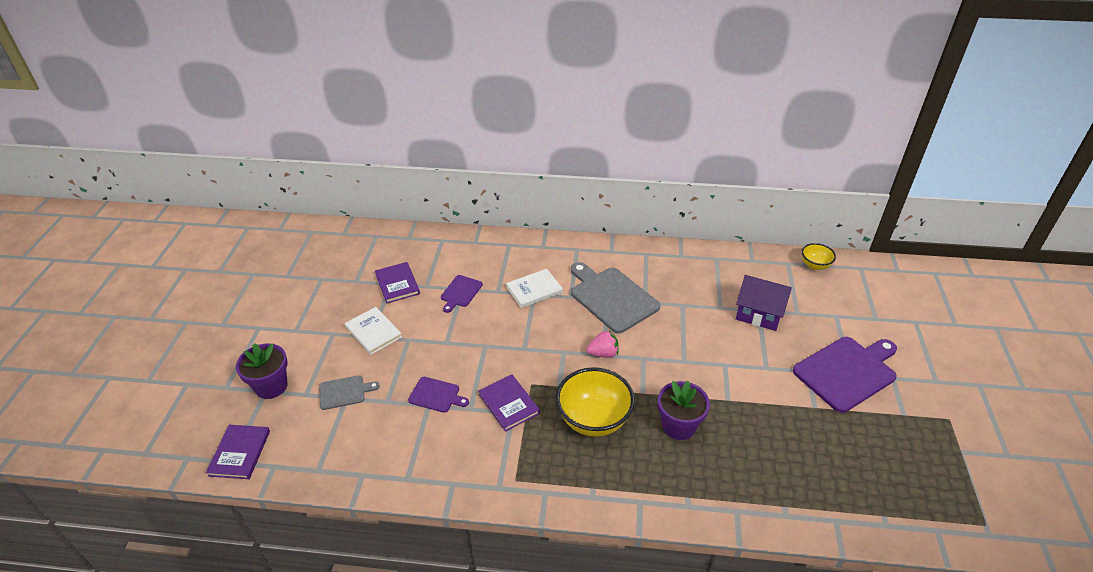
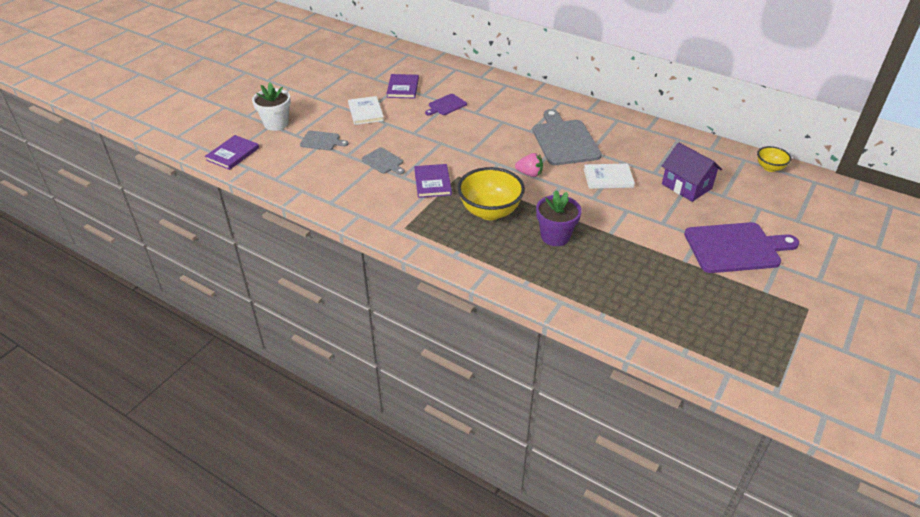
camera: 25 degrees right, 0 degrees up
purple flower pot [236,343,288,399] -> white flower pot [252,82,291,131]
purple cutting board [408,377,469,413] -> grey cutting board [361,148,405,175]
white book [506,269,563,308] -> white book moved to [584,164,635,189]

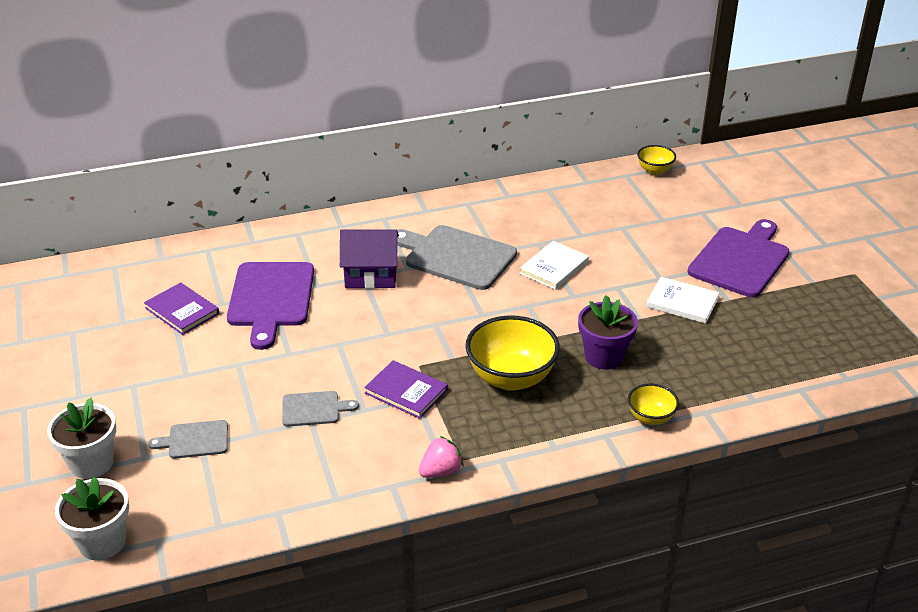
camera: 50 degrees left, 5 degrees down
purple book [205,135,259,170] -> white flower pot [55,477,129,560]
grey cutting board [300,131,349,150] -> grey cutting board turned 150 degrees counterclockwise [148,420,228,459]
white book [348,96,384,125] -> white book moved to [646,277,719,324]
purple cutting board [425,94,467,116] -> purple cutting board [227,262,314,350], size x1.97
pink strawberry [515,153,543,177] -> pink strawberry moved to [419,436,463,478]
purple house [662,143,722,202] -> purple house moved to [340,229,399,289]
none -> yellow bowl [628,383,679,425]

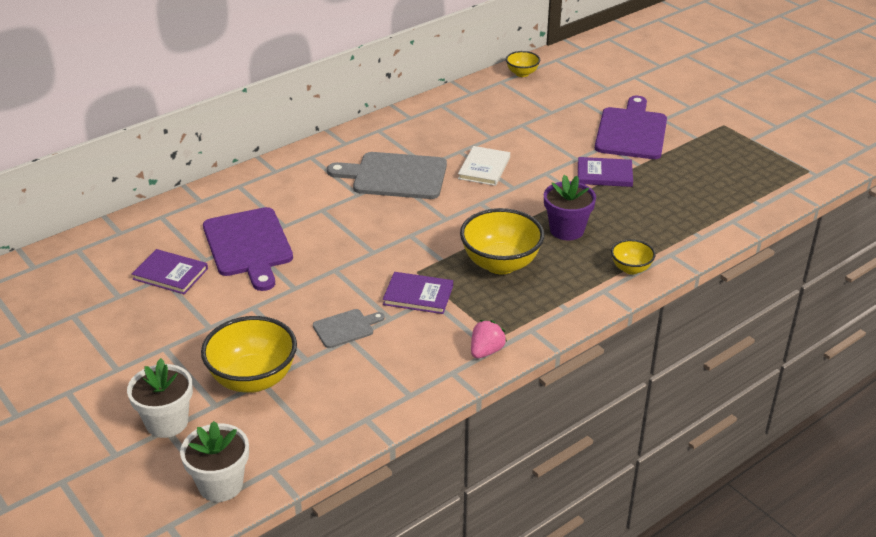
camera: 20 degrees left, 0 degrees up
grey cutting board [148,420,228,459] -> yellow bowl [201,316,297,393]
purple house [340,229,399,289] -> none
white book [646,277,719,324] -> purple book [578,157,633,187]

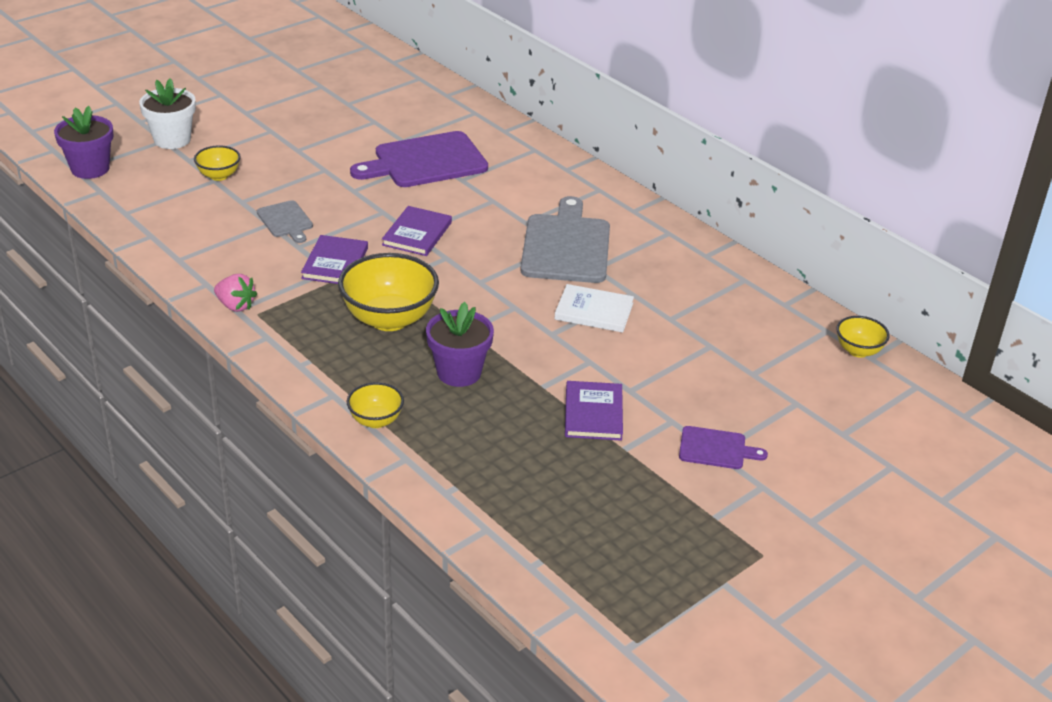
camera: 85 degrees right, 0 degrees up
purple book [132,249,208,294] -> purple book moved to [382,206,452,256]
white flower pot [180,421,249,502] -> purple flower pot [54,106,114,179]
yellow bowl [201,316,297,393] -> yellow bowl [194,146,241,181], size x0.53
purple cutting board [595,96,667,159] -> purple cutting board [679,426,768,469], size x0.51

